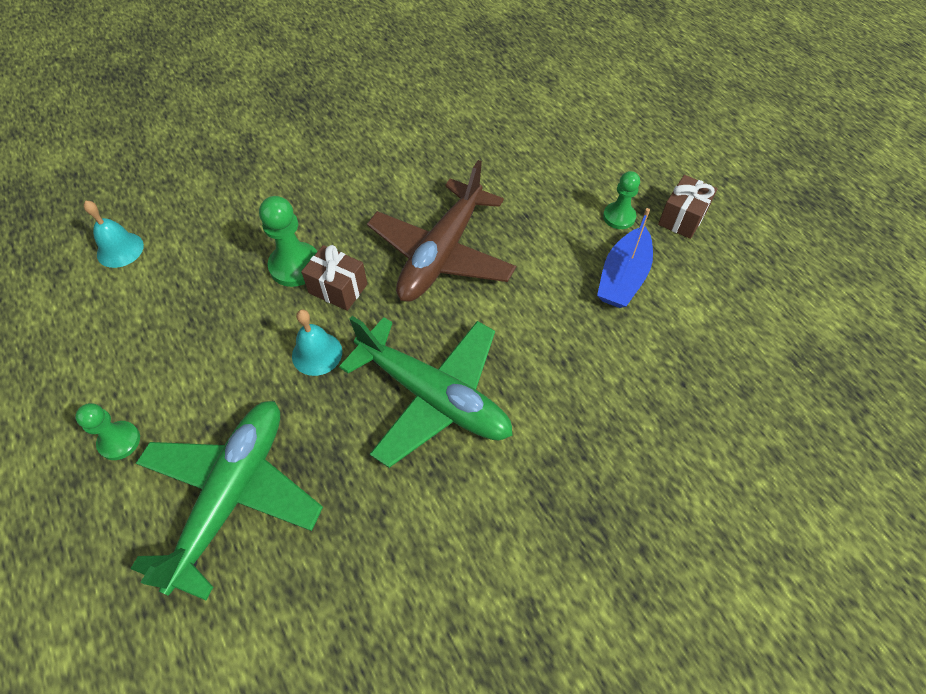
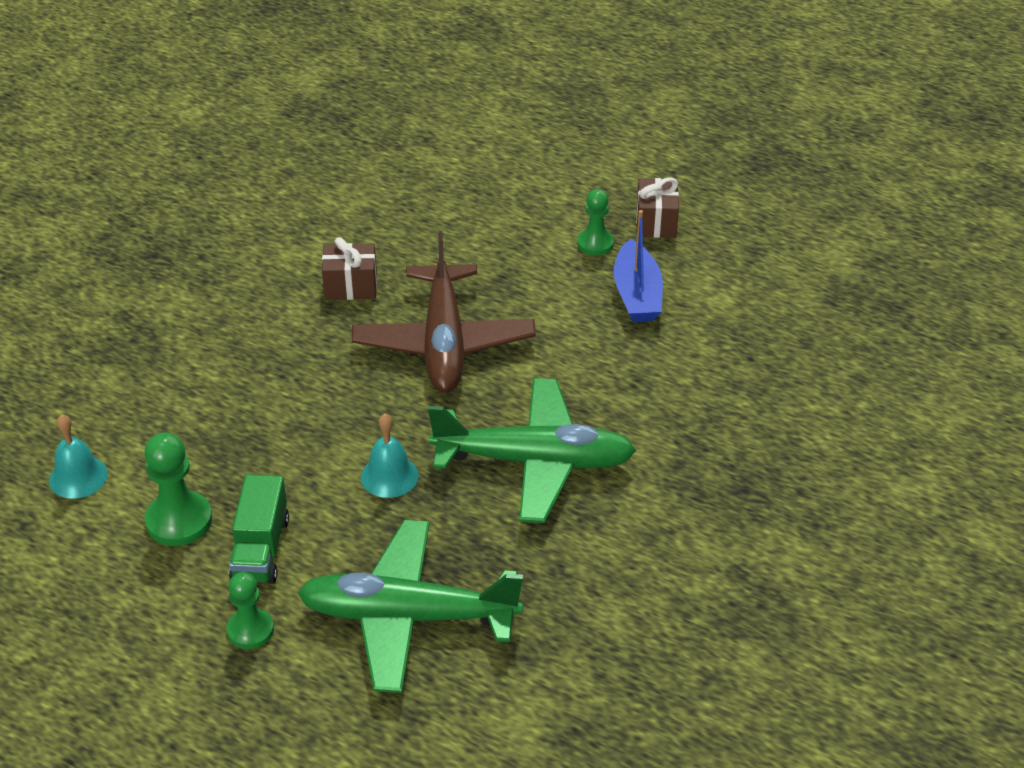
camera: 30 degrees left, 15 degrees down
green plane [131,401,323,600] -> green plane turned 75 degrees counterclockwise [298,520,523,693]
green pawn [259,196,317,287] -> green pawn moved to [144,433,212,546]
brown gift [301,245,367,311] -> brown gift moved to [322,237,377,300]
none -> green truck [229,474,289,584]

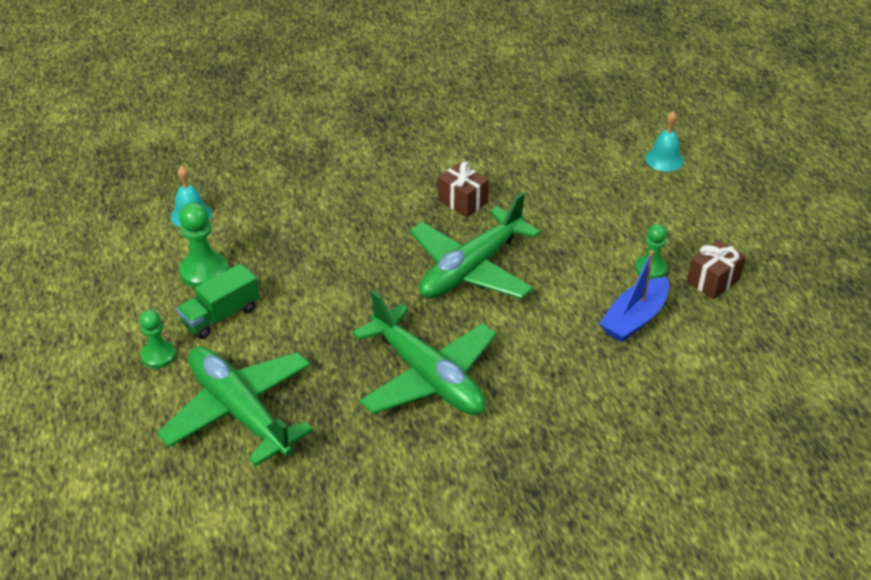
camera: 45 degrees right, 0 degrees up
brown plane [352,232,536,393] -> green plane [410,192,541,299]
turquoise bell [361,414,419,498] -> turquoise bell moved to [645,111,684,171]

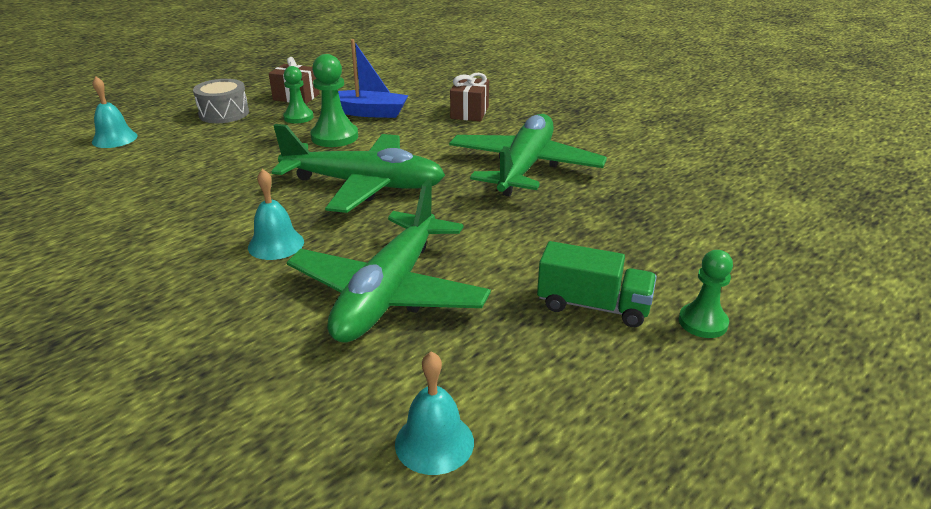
camera: 120 degrees left, 10 degrees down
green plane [157,347,313,466] -> green plane moved to [287,179,491,343]
green pawn [179,203,228,288] -> green pawn moved to [310,54,358,147]
brown gift [438,162,489,217] -> brown gift moved to [450,73,489,121]
none -> grey drum [193,79,249,123]
none -> turquoise bell [248,169,304,260]

